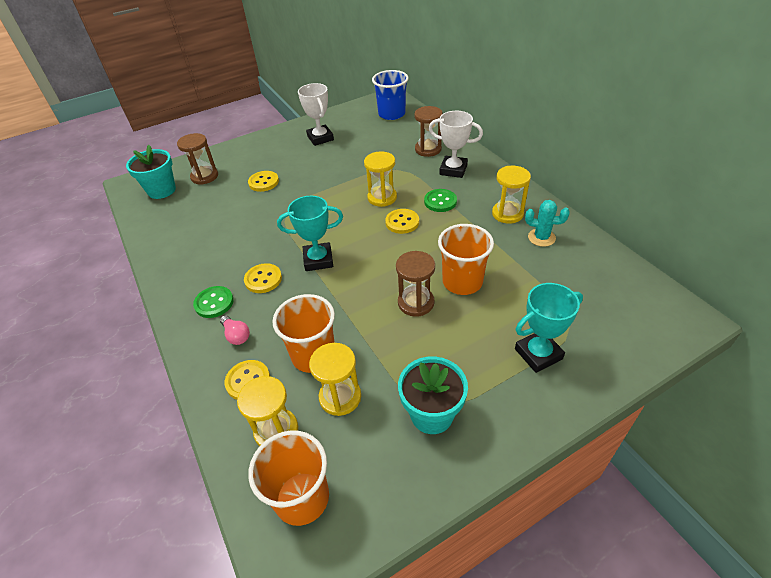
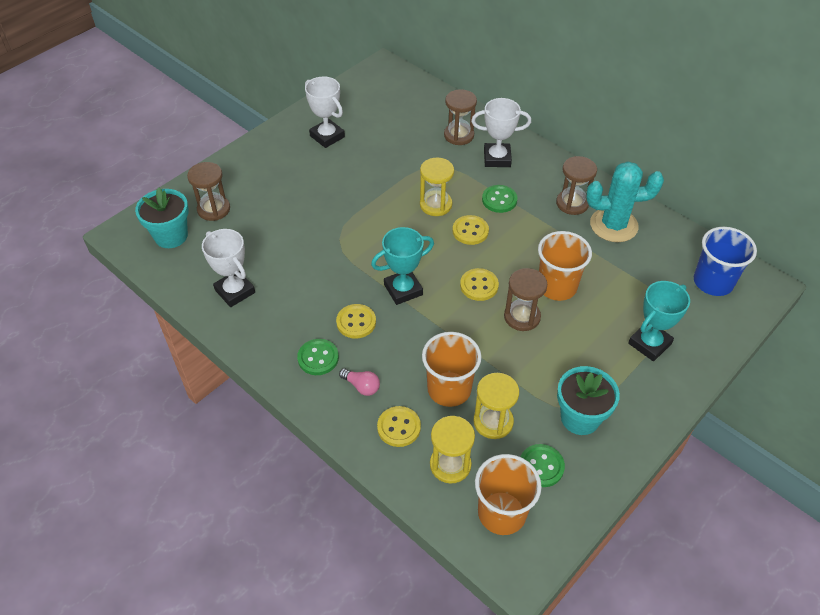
camera: 20 degrees left, 5 degrees up
yellow button [248,171,279,192] -> yellow button moved to [460,268,499,301]
blue cup [372,70,409,120] -> blue cup moved to [694,227,757,296]
yellow hourglass [492,166,531,224] -> brown hourglass [556,156,597,215]
turquoise cactus [525,200,570,247] -> turquoise cactus [586,161,664,242], size x1.75
none -> white trophy [202,229,255,307]
none -> green button [521,444,565,487]

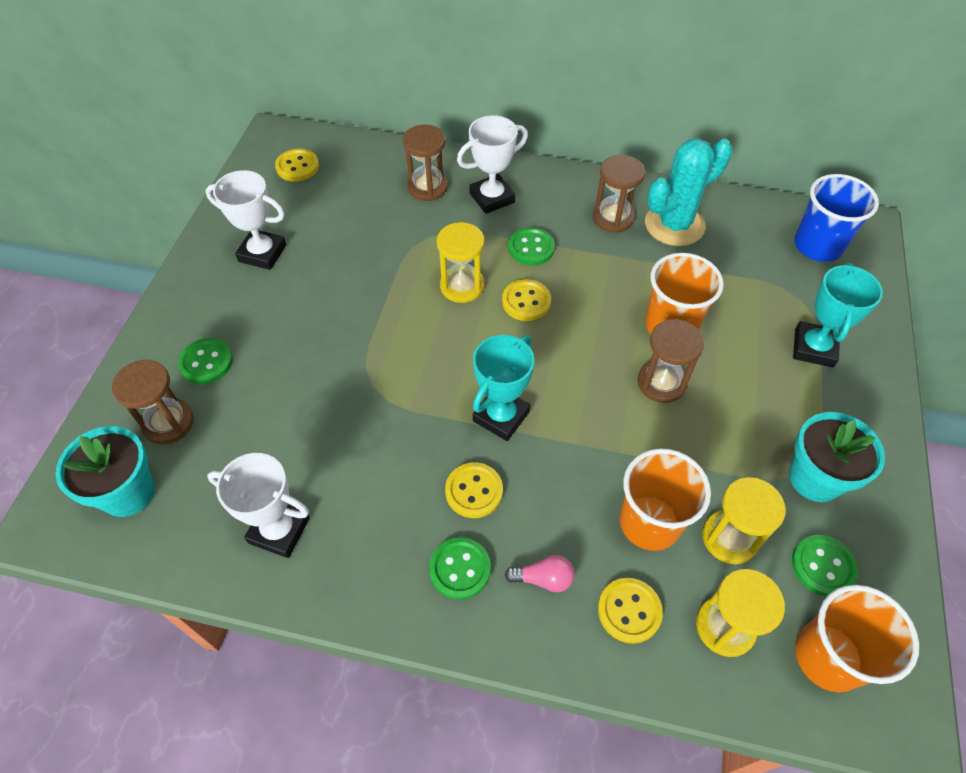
camera: 30 degrees left, 5 degrees up
yellow button [460,268,499,301] -> yellow button moved to [275,149,319,182]
none -> green button [178,338,233,384]

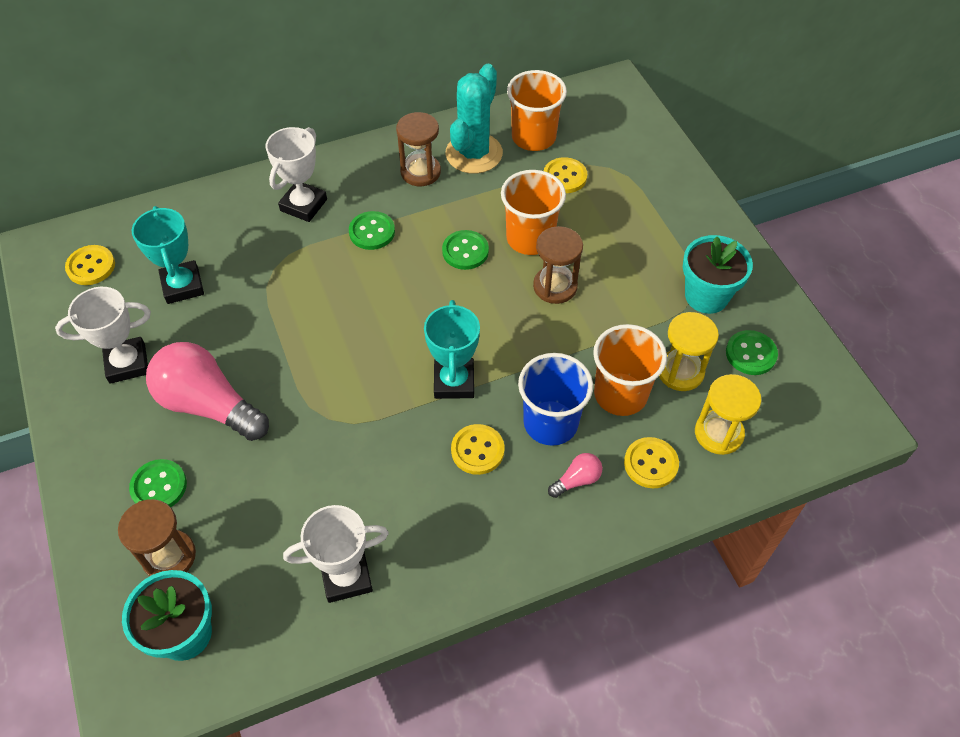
camera: 35 degrees left, 0 degrees up
brown hourglass [402,124,448,201] -> none
green button [429,537,491,600] -> green button moved to [442,230,489,270]
yellow hourglass [437,222,485,303] -> none
yellow button [502,279,551,321] -> yellow button moved to [544,157,587,193]
turquoise trophy [793,263,883,368] -> turquoise trophy moved to [132,206,204,304]
blue cup [794,174,879,262] -> blue cup moved to [518,353,593,446]
orange cup [795,585,919,693] -> orange cup moved to [507,70,567,151]
none -> pink light bulb [146,342,269,441]

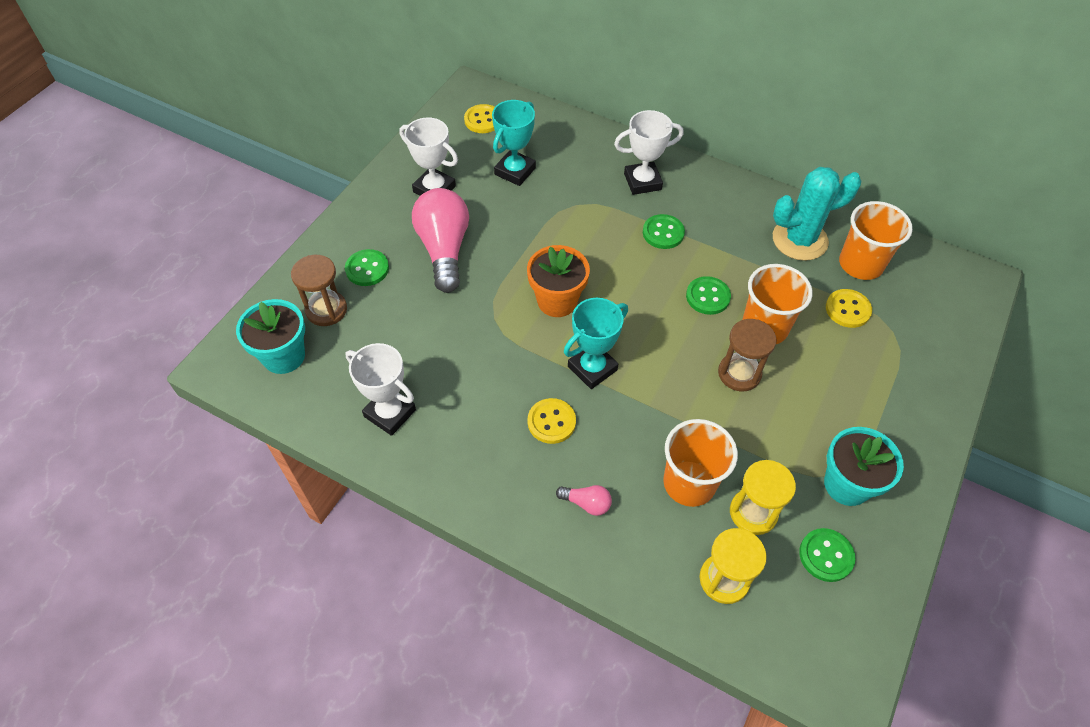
camera: 50 degrees right, 0 degrees up
brown hourglass [396,112,441,186] -> none
blue cup [518,353,593,446] -> none
yellow button [624,437,679,488] -> none
none -> orange flower pot [527,245,590,317]

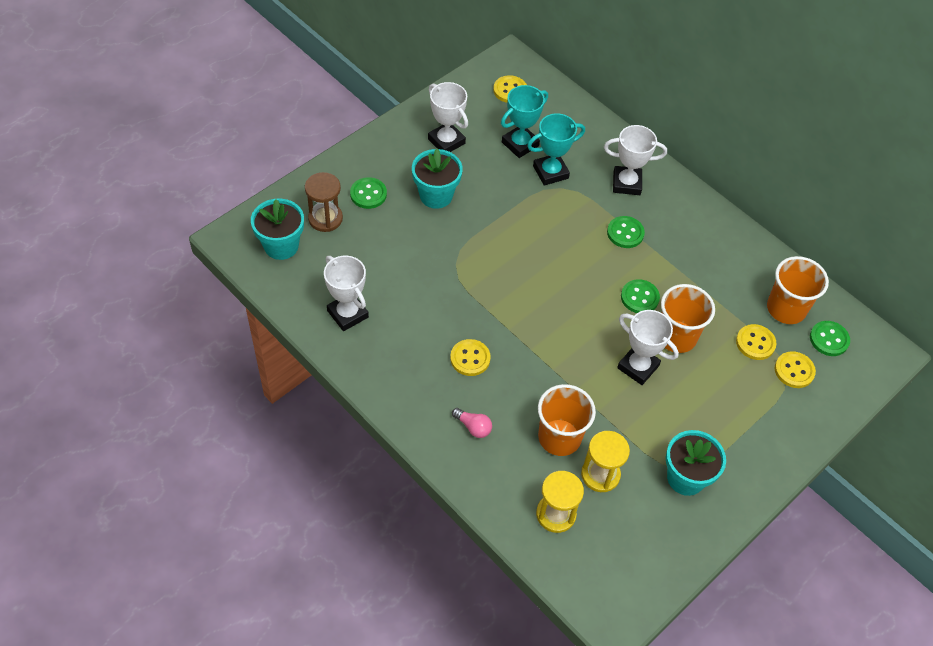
camera: 15 degrees right, 0 degrees up
pink light bulb [412,188,469,293] -> turquoise flower pot [412,149,463,209]
orange flower pot [527,245,590,317] -> none
turquoise trophy [564,298,628,389] -> turquoise trophy moved to [527,113,585,186]
brown hourglass [718,319,777,391] -> white trophy [617,310,679,385]
turquoise cactus [773,167,861,261] -> none
green button [799,528,855,582] -> green button moved to [810,321,850,356]
none -> yellow button [775,351,816,388]

